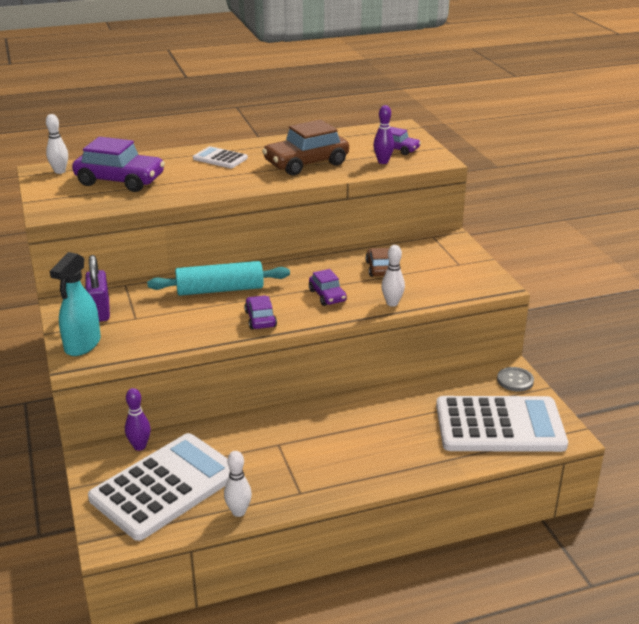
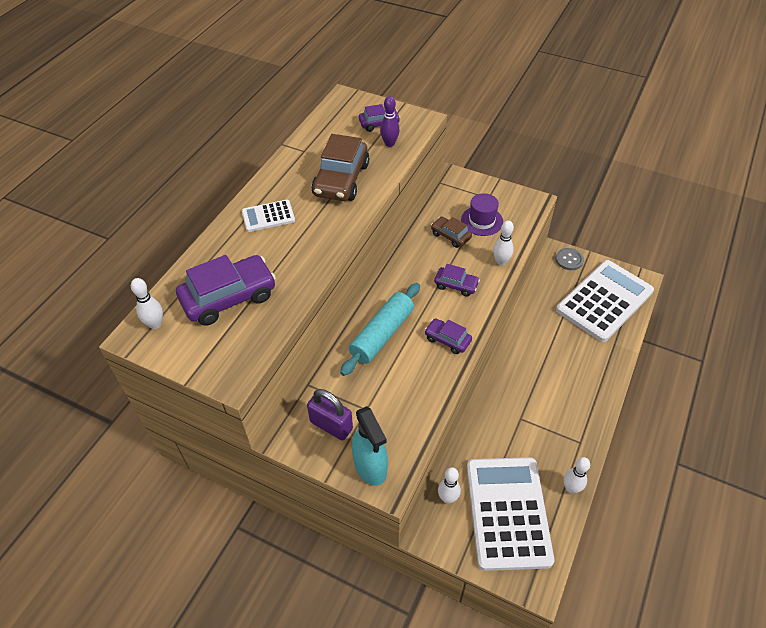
camera: 45 degrees left, 20 degrees up
purple bowling pin [125,388,151,451] -> white bowling pin [438,467,461,504]
none -> purple hat [461,193,503,236]

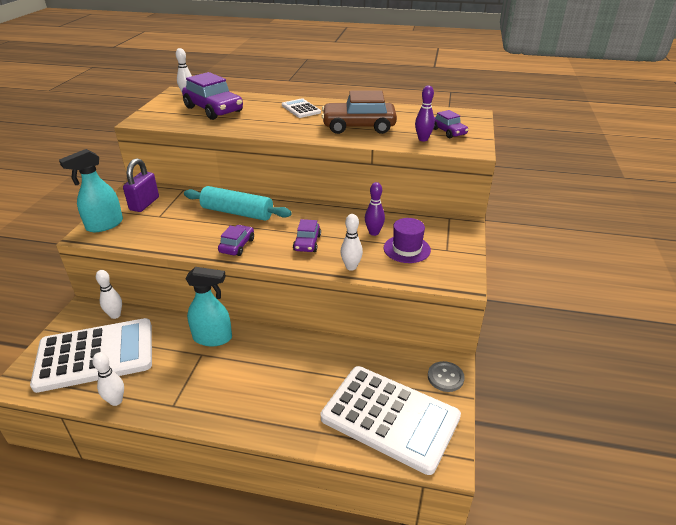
camera: 75 degrees right, 15 degrees down
brown car [431,217,472,248] -> purple bowling pin [365,182,385,236]
none -> turquoise spray bottle [186,267,232,346]

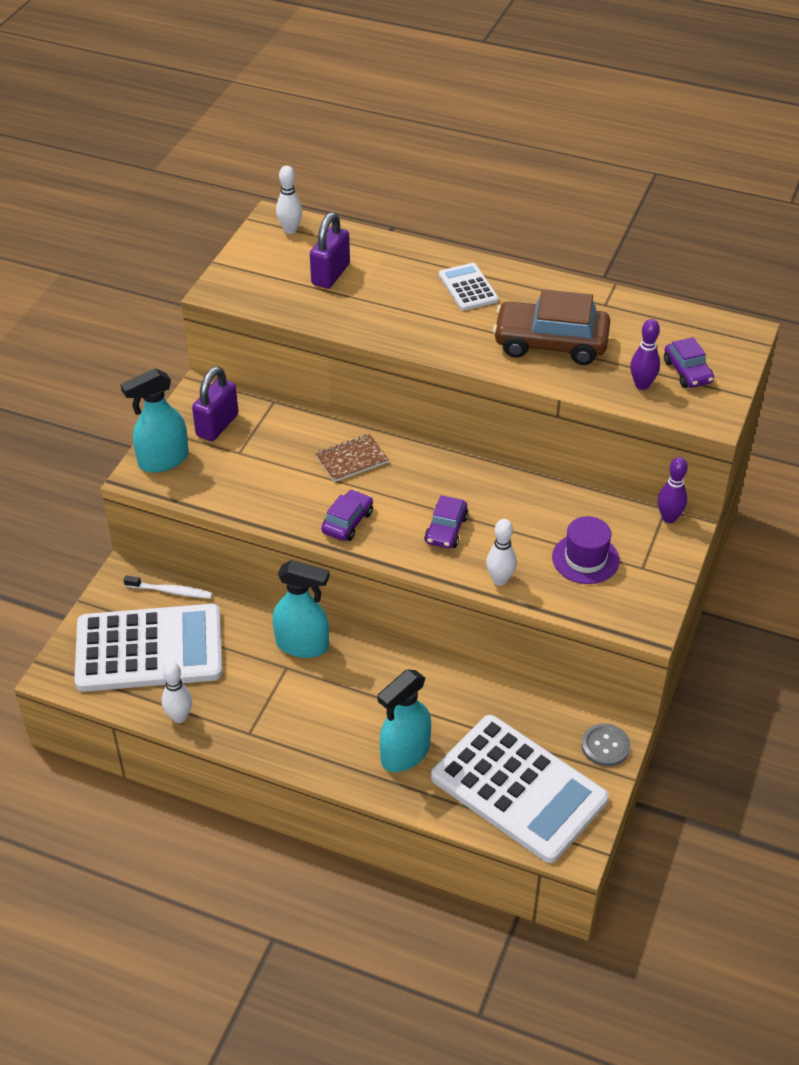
camera: 10 degrees right, 10 degrees up
white bowling pin [96,270,122,319] -> white toothbrush [124,576,212,599]
purple car [182,72,243,120] -> purple padlock [310,212,350,289]
turquoise rolling pin [184,186,292,221] -> brown notebook [315,434,389,482]
purple bowling pin [365,182,385,236] -> purple bowling pin moved to [658,457,688,523]
none -> turquoise spray bottle [378,670,431,772]

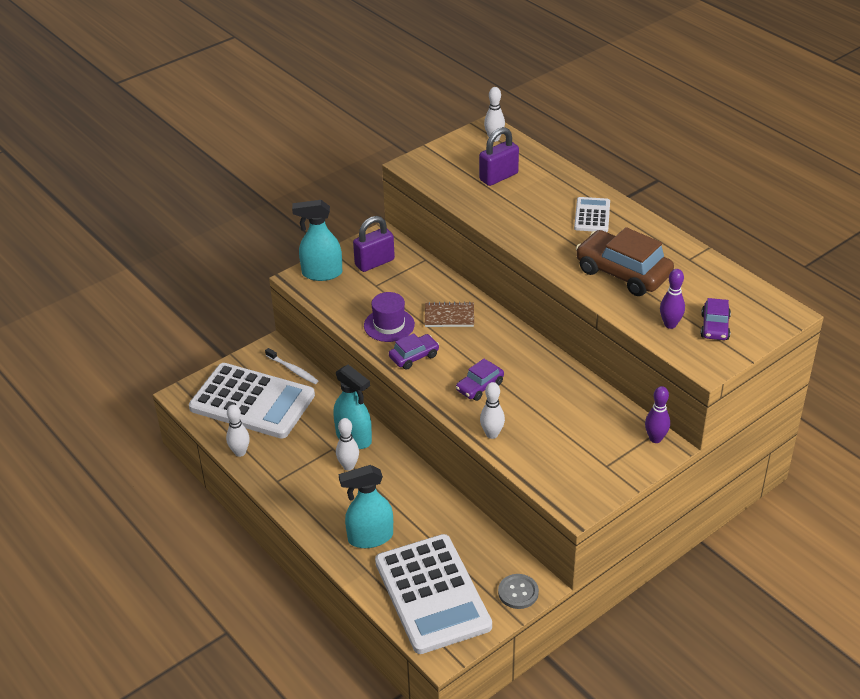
camera: 30 degrees right, 5 degrees down
purple hat [552,516,620,584] -> purple hat moved to [364,292,415,342]
none -> white bowling pin [336,418,359,471]

